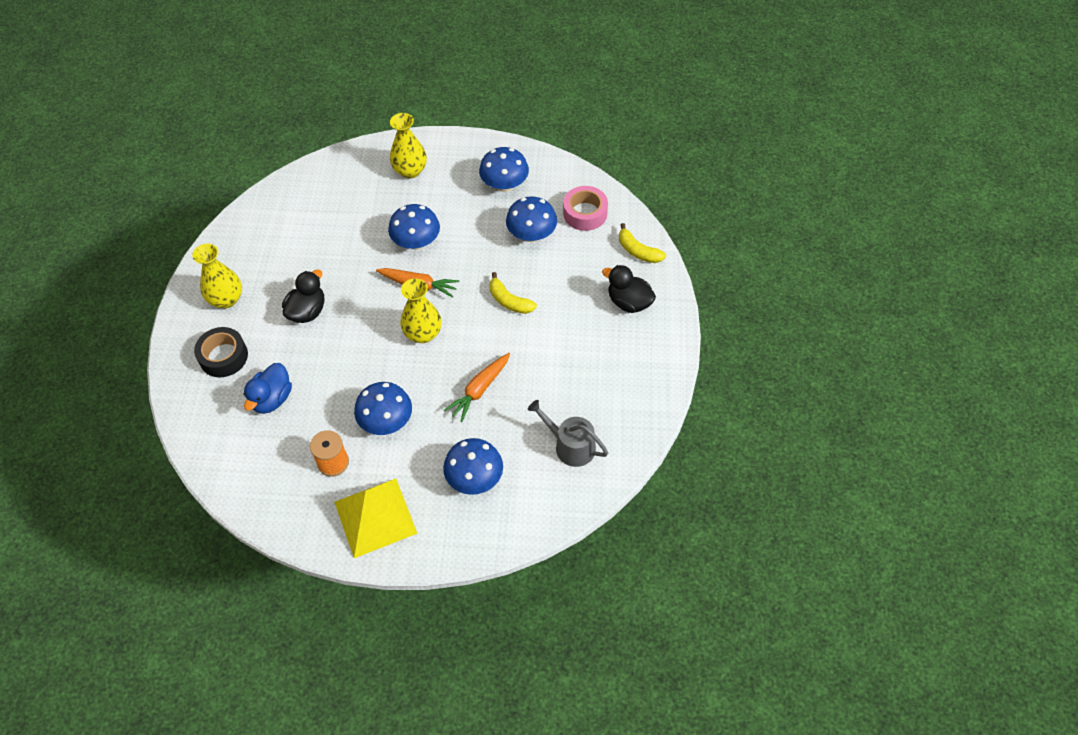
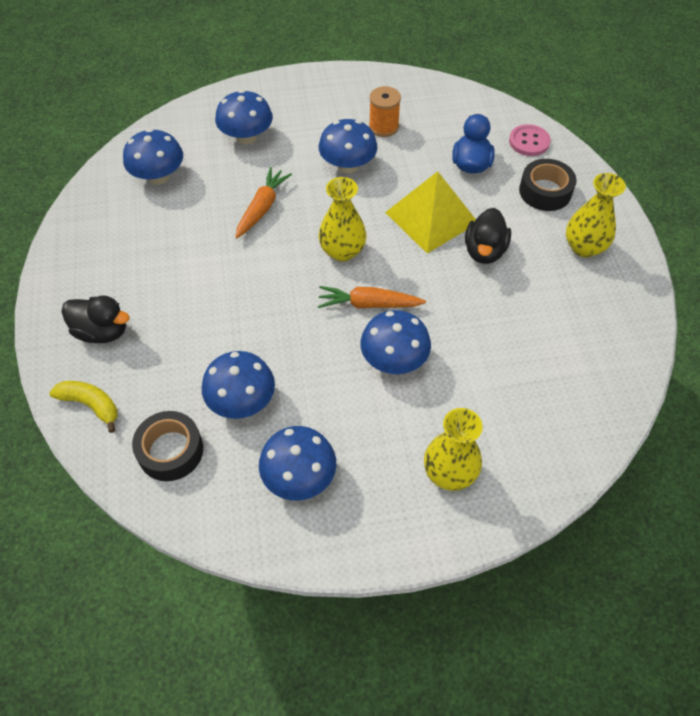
camera: 165 degrees right, 0 degrees up
yellow pyramid [334,479,418,558] -> yellow pyramid moved to [385,171,476,253]
yellow banana [489,272,537,314] -> none
grey watering can [528,400,608,467] -> blue mushroom [123,129,183,185]
pink tape [563,186,608,231] -> black tape [132,411,203,481]
none -> pink button [509,124,551,156]

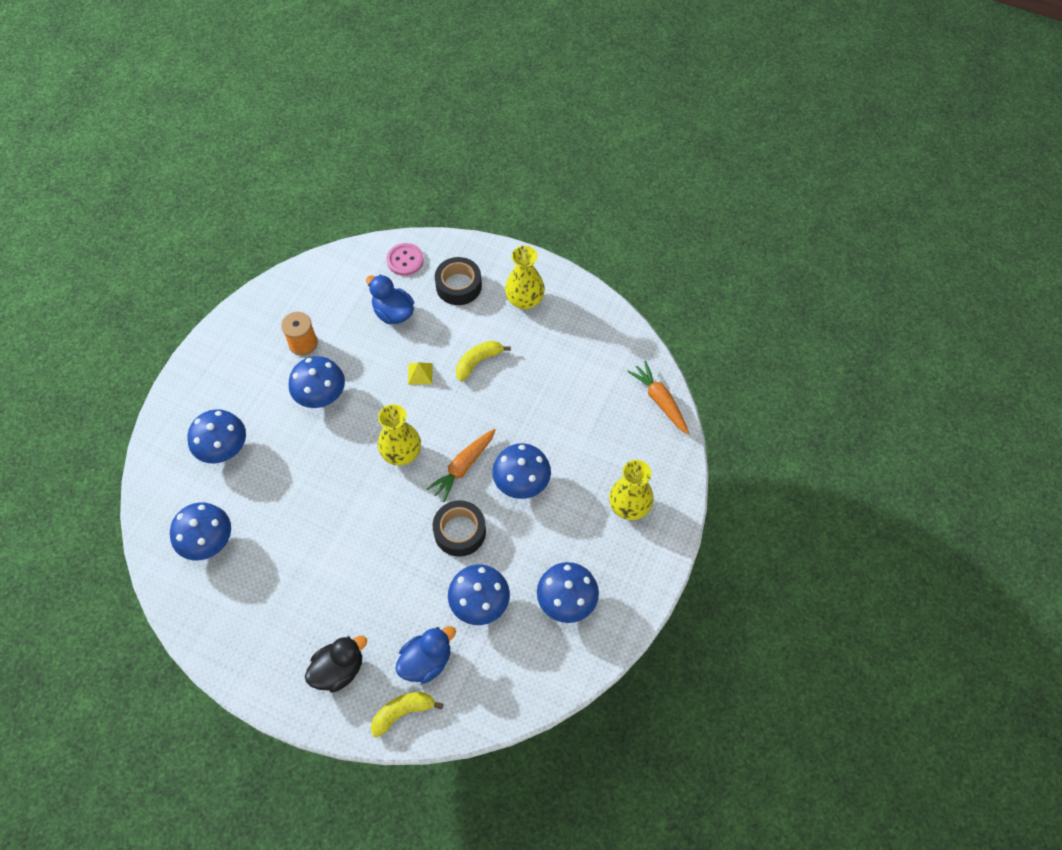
camera: 55 degrees left, 5 degrees up
black tape [132,411,203,481] -> black tape moved to [433,500,486,557]
orange carrot [235,167,292,238] -> orange carrot moved to [627,361,689,434]
yellow pyramid [385,171,476,253] -> yellow pyramid [408,362,433,385], size x0.40
black duck [465,208,511,264] -> yellow banana [456,341,511,382]
none -> blue duck [395,626,456,684]

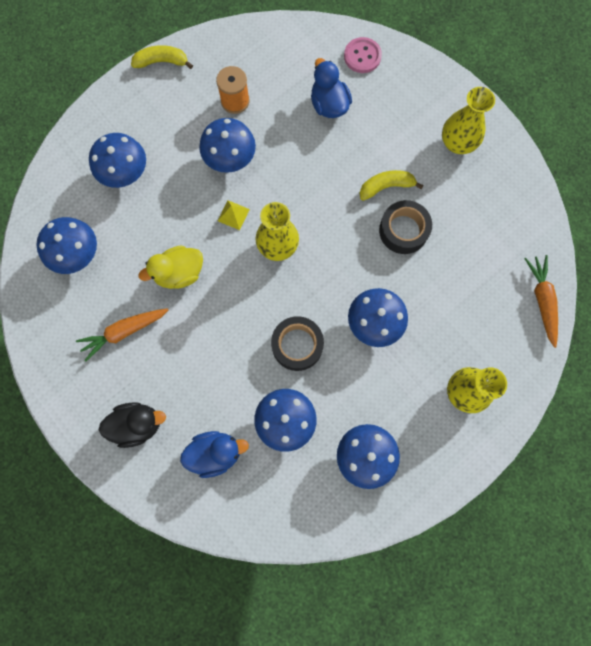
camera: 25 degrees right, 15 degrees up
yellow banana [371,692,443,738] -> yellow banana moved to [131,45,193,69]
yellow pyramid [408,362,433,385] -> yellow pyramid moved to [218,200,250,230]
orange carrot [426,429,495,502] -> orange carrot moved to [76,308,168,362]
black tape [435,257,482,305] -> black tape moved to [379,200,432,254]
none -> yellow duck [139,245,203,289]

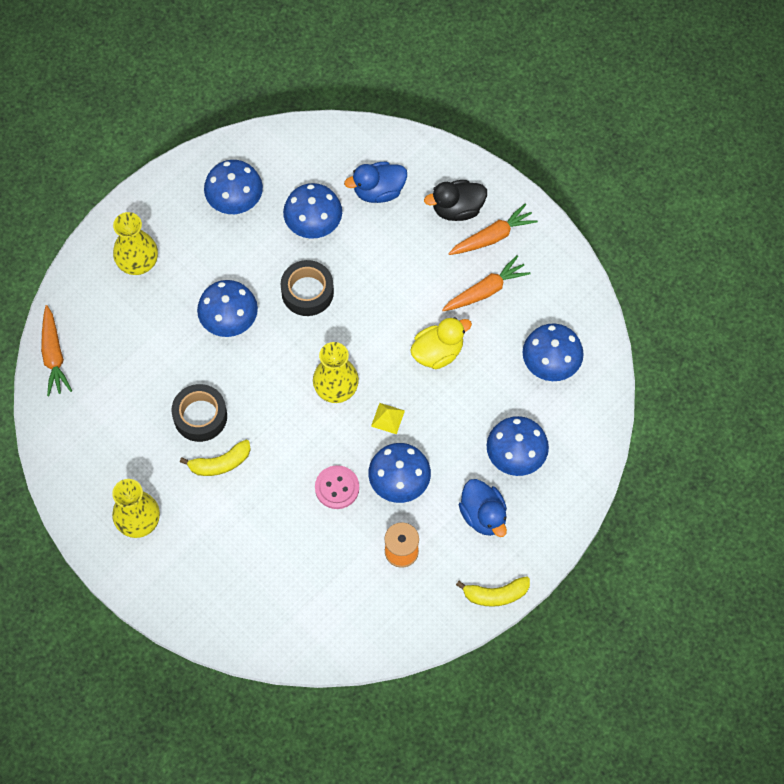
camera: 175 degrees right, 10 degrees down
blue duck [311,58,352,118] -> blue duck moved to [459,479,507,537]
pink button [344,37,382,73] -> pink button moved to [315,465,359,509]
none -> orange carrot [448,203,538,255]

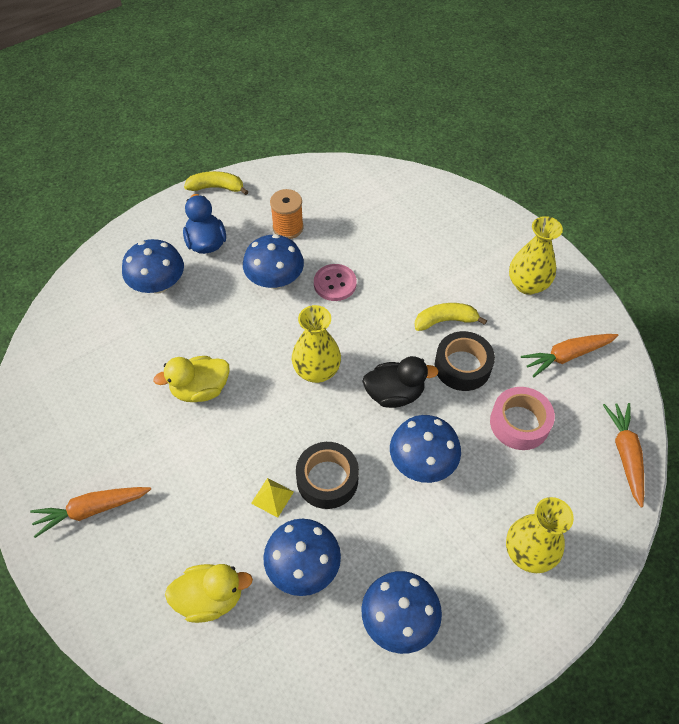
camera: 170 degrees left, 10 degrees down
blue duck [344,162,407,203] -> yellow duck [165,564,253,623]
yellow pyramid [371,403,405,434] -> yellow pyramid moved to [251,478,294,518]
black duck [424,180,487,221] -> black duck moved to [362,356,438,408]
orange carrot [442,255,531,311] -> orange carrot moved to [521,334,618,377]
blue mushroom [522,323,584,381] -> none
none -> pink tape [490,387,555,450]

